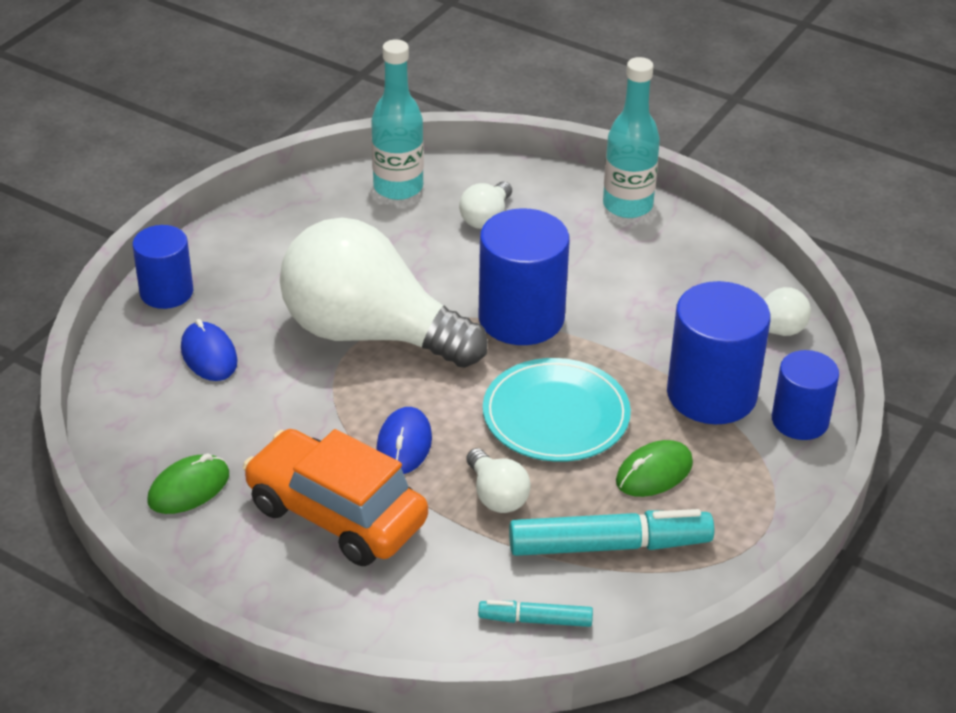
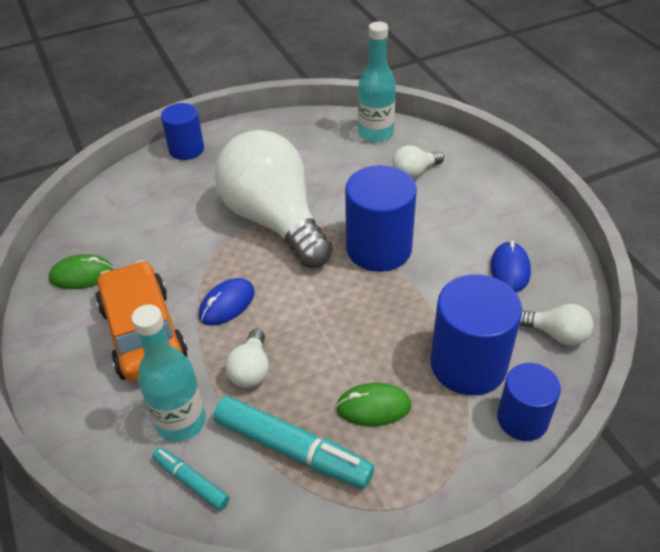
camera: 35 degrees right, 5 degrees up
blue mouse [181,319,238,381] -> blue mouse moved to [490,241,531,292]
turquoise plate [483,358,631,462] -> none
turquoise bottle [603,57,660,218] -> turquoise bottle moved to [132,305,206,442]

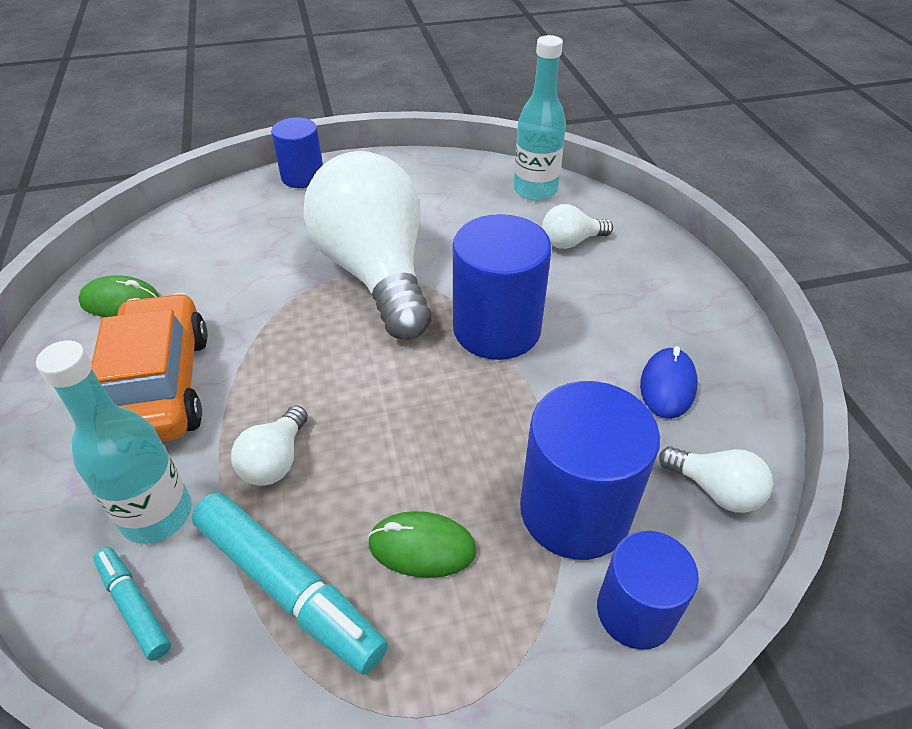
camera: 10 degrees right, 0 degrees up
blue mouse [199,278,255,326] -> none

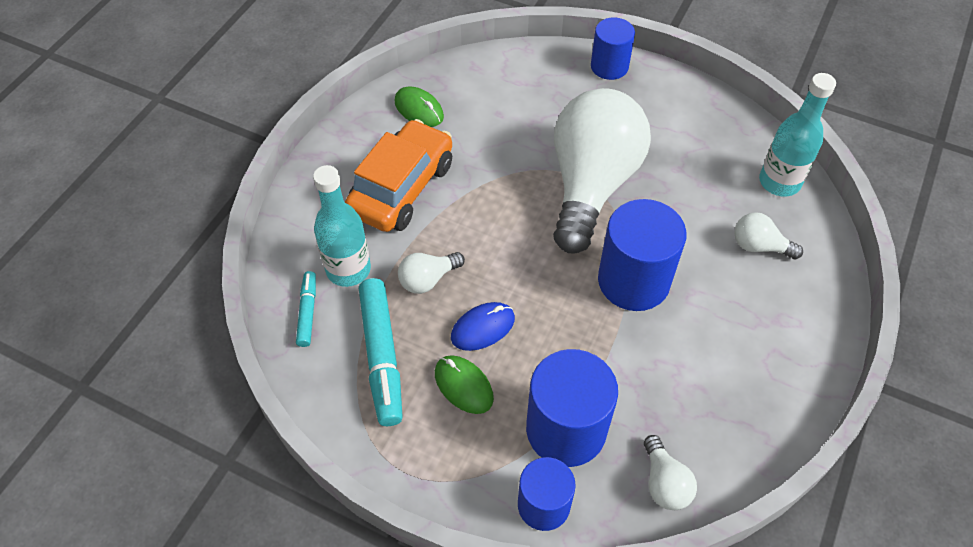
camera: 40 degrees right, 10 degrees up
blue mouse [640,346,698,419] -> blue mouse moved to [451,302,515,351]

